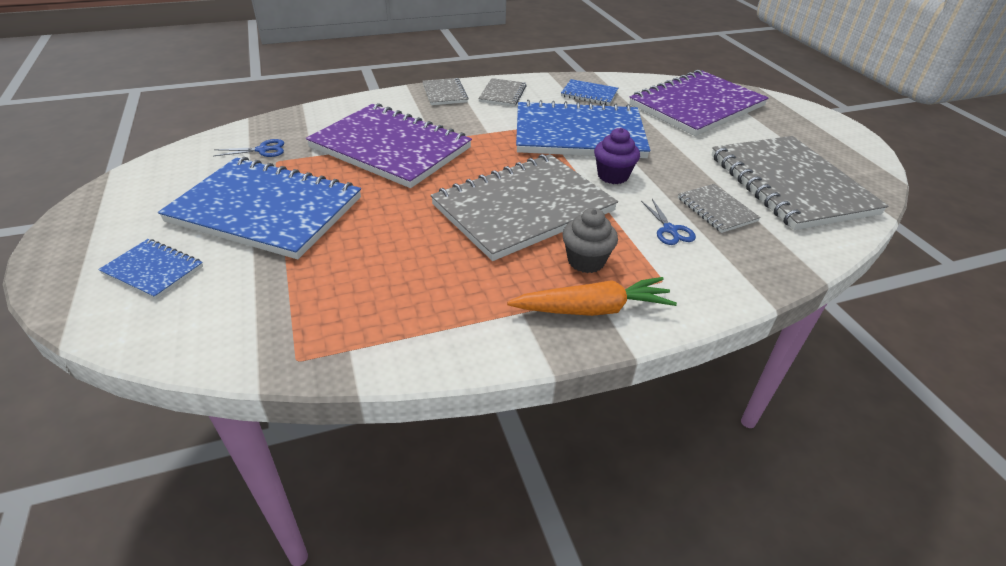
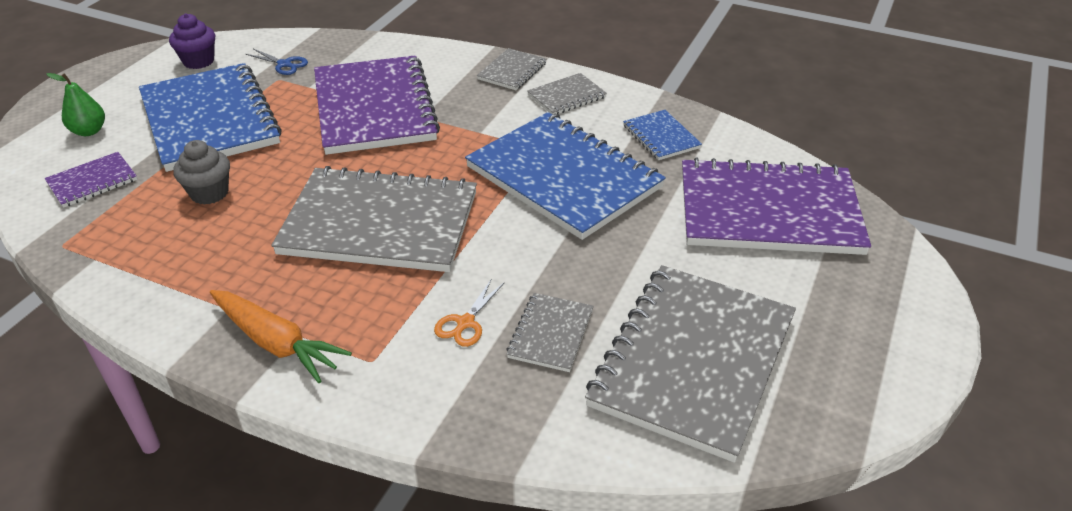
camera: 45 degrees right, 0 degrees up
blue notebook [98,239,203,300] -> green pear [46,73,105,136]
grey cupcake [562,208,618,273] -> grey cupcake moved to [173,140,230,205]
purple cupcake [594,128,640,184] -> purple cupcake moved to [169,13,215,69]
blue scissors [641,199,696,245] -> orange scissors [434,278,505,347]
none -> purple notebook [44,152,137,208]

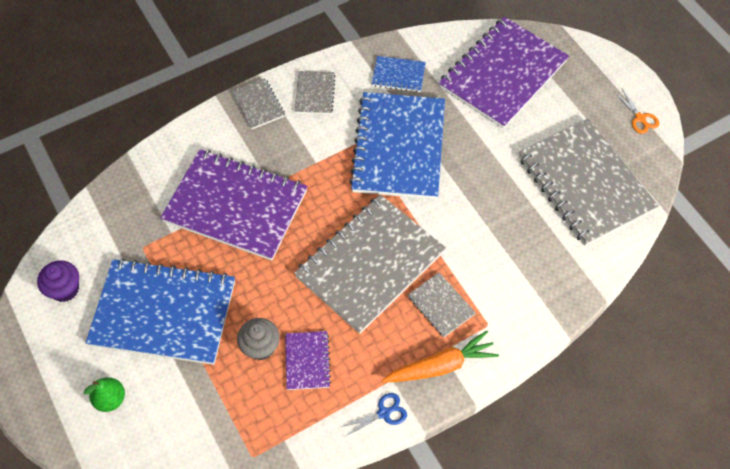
camera: 55 degrees left, 20 degrees up
purple notebook [44,152,137,208] -> purple notebook moved to [285,331,331,390]
blue scissors [246,49,308,75] -> blue scissors moved to [341,393,407,436]
orange scissors [434,278,505,347] -> orange scissors moved to [614,89,659,134]
blue notebook [465,112,666,240] -> blue notebook turned 75 degrees counterclockwise [349,92,445,199]
grey notebook [506,293,594,372] -> grey notebook moved to [408,272,476,337]

